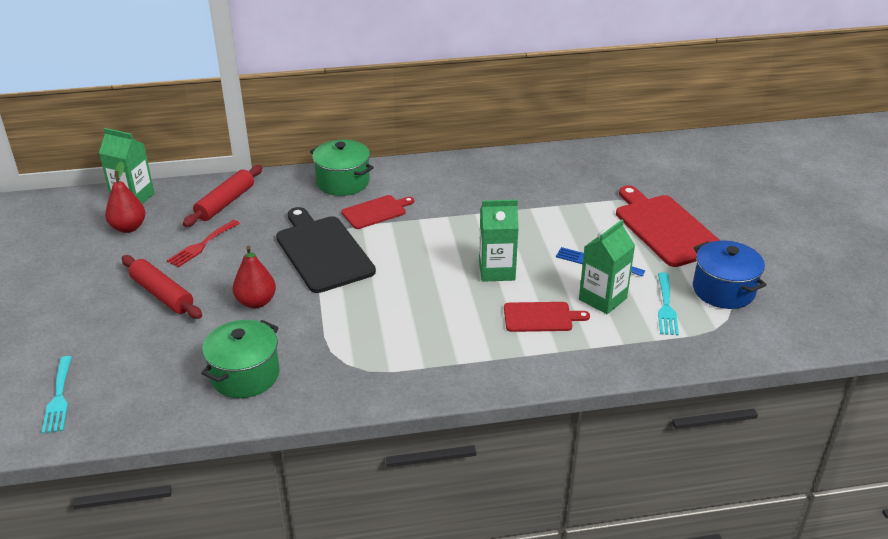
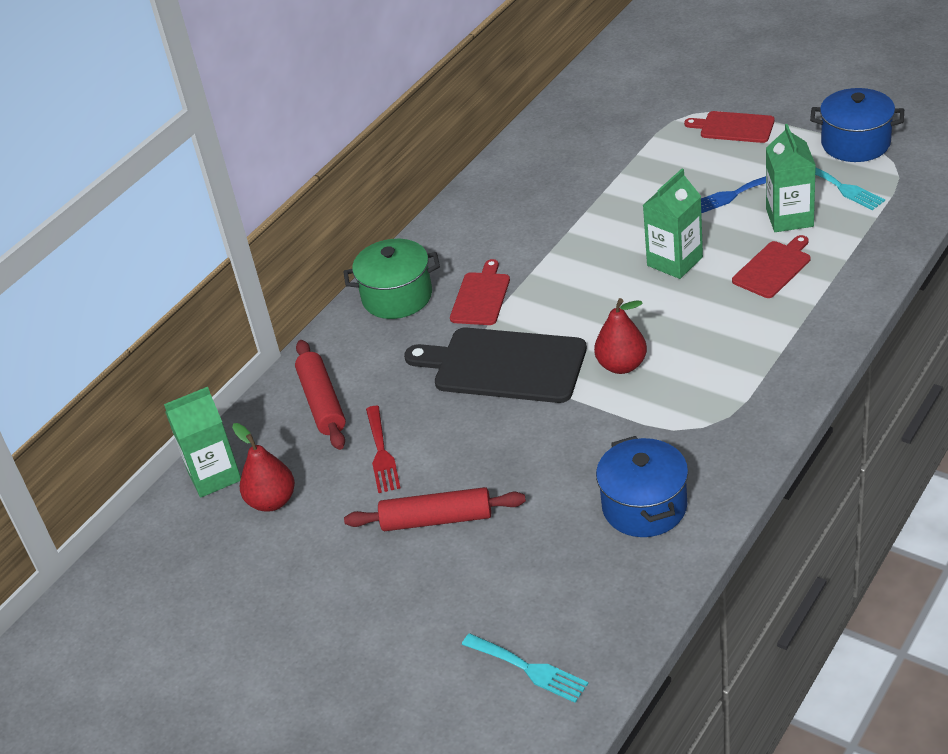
camera: 40 degrees left, 5 degrees up
green pot [201,320,279,398] -> blue pot [596,436,688,537]
red pear [233,246,276,308] -> red pear moved to [594,298,647,374]
red cutting board [616,185,721,267] -> red cutting board [684,111,775,143], size x0.56

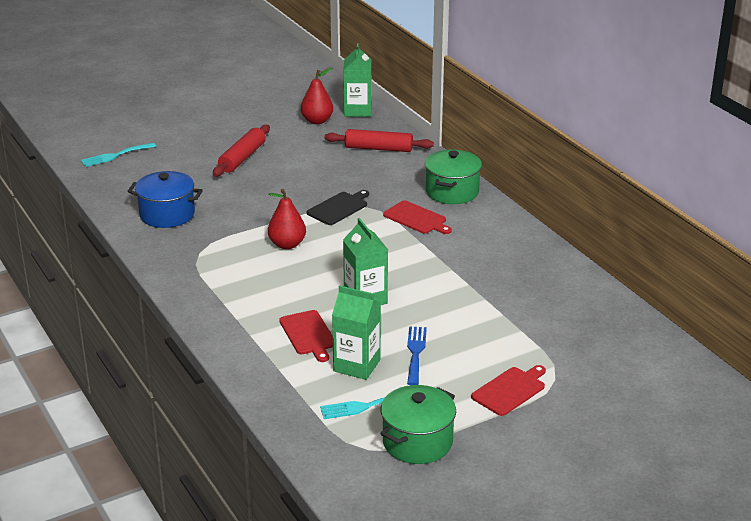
camera: 110 degrees right, 10 degrees down
red fork [366,406,400,493] -> none
black cutting board [404,328,587,403] -> black cutting board [307,190,369,225], size x0.56
blue pot [810,88,904,162] -> green pot [380,385,456,464]

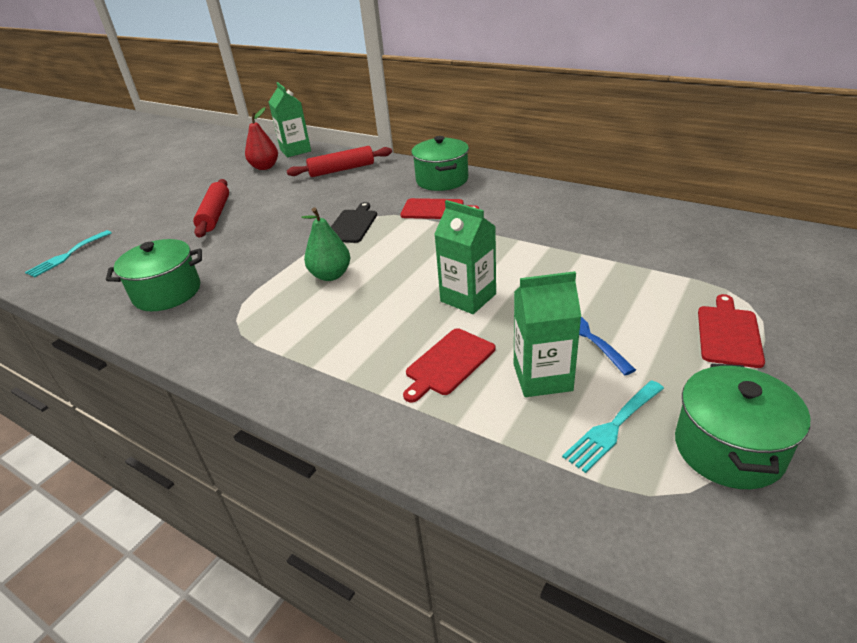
camera: 25 degrees left, 5 degrees up
blue pot [128,171,203,228] -> green pot [106,239,202,311]
red pear [268,189,306,249] -> green pear [301,207,350,281]
red cutting board [279,310,333,362] -> red cutting board turned 90 degrees clockwise [403,328,495,403]

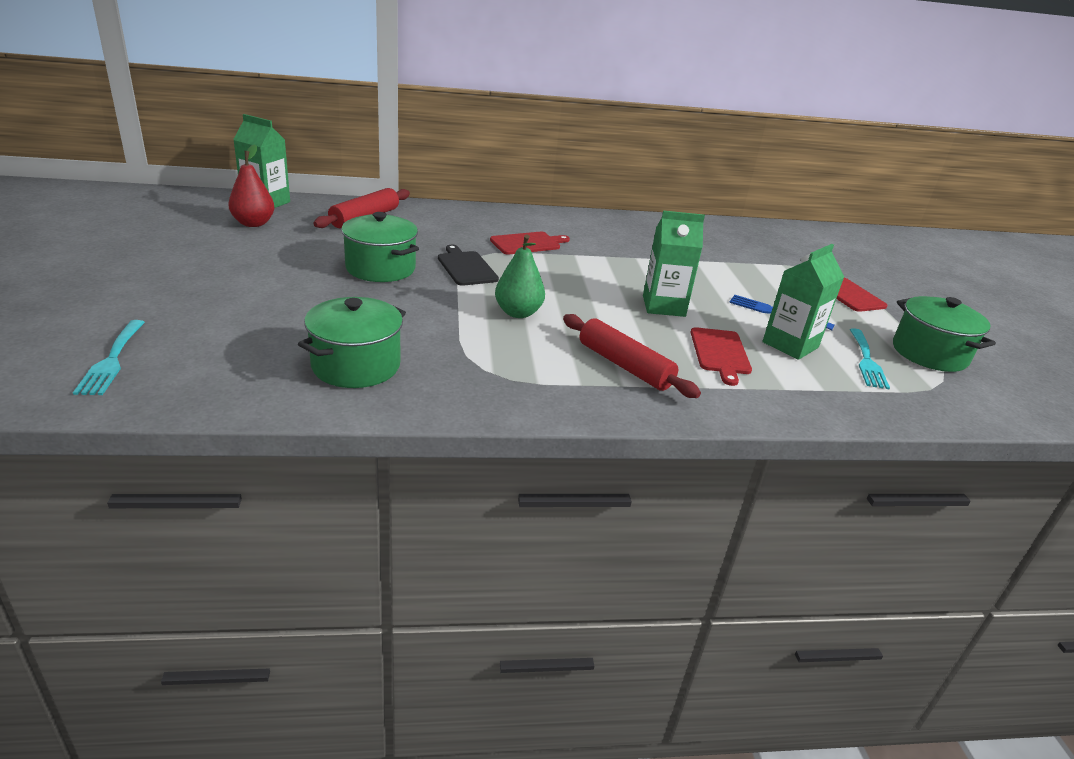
camera: 45 degrees left, 5 degrees down
red rolling pin [193,179,229,238] -> red rolling pin moved to [563,314,701,398]
green pot [411,136,469,191] -> green pot moved to [341,212,419,282]

